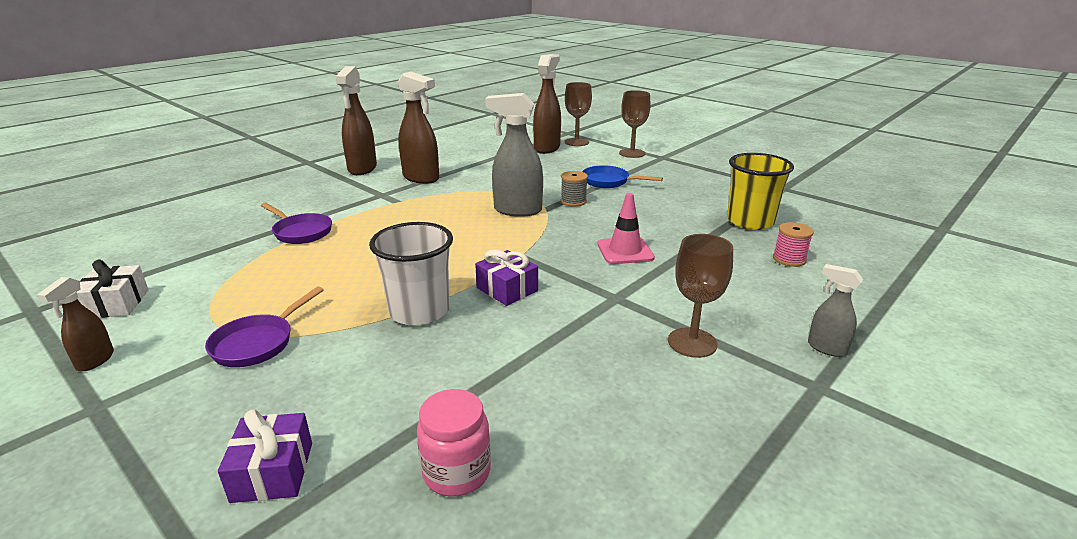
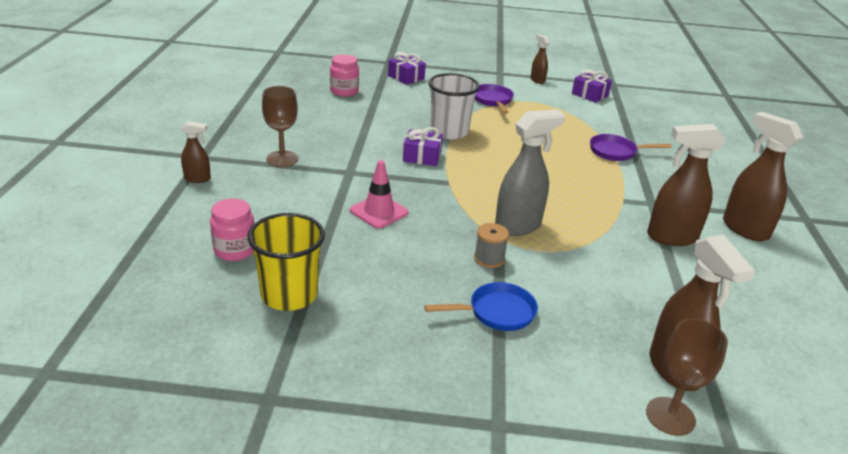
camera: 140 degrees right, 5 degrees up
white gift [77,259,148,318] -> purple gift [572,69,612,103]
brown goblet [619,90,651,158] -> none
pink spool [773,222,814,267] -> pink jar [210,198,254,261]
grey spray bottle [808,264,863,357] -> brown spray bottle [181,121,211,183]

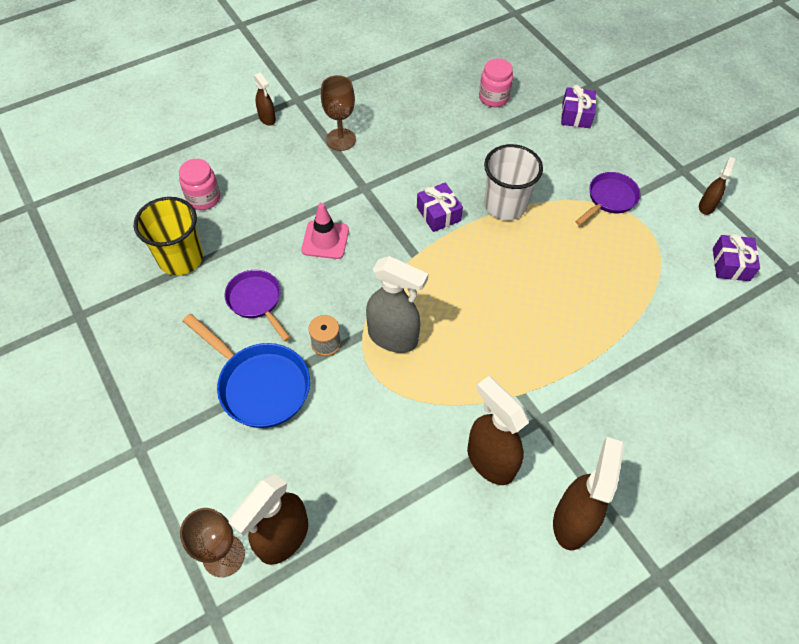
camera: 55 degrees right, 25 degrees up
blue pan [424,282,538,331] -> blue pan [183,314,310,428], size x1.53
purple pan [590,134,672,161] -> purple pan moved to [224,270,291,341]

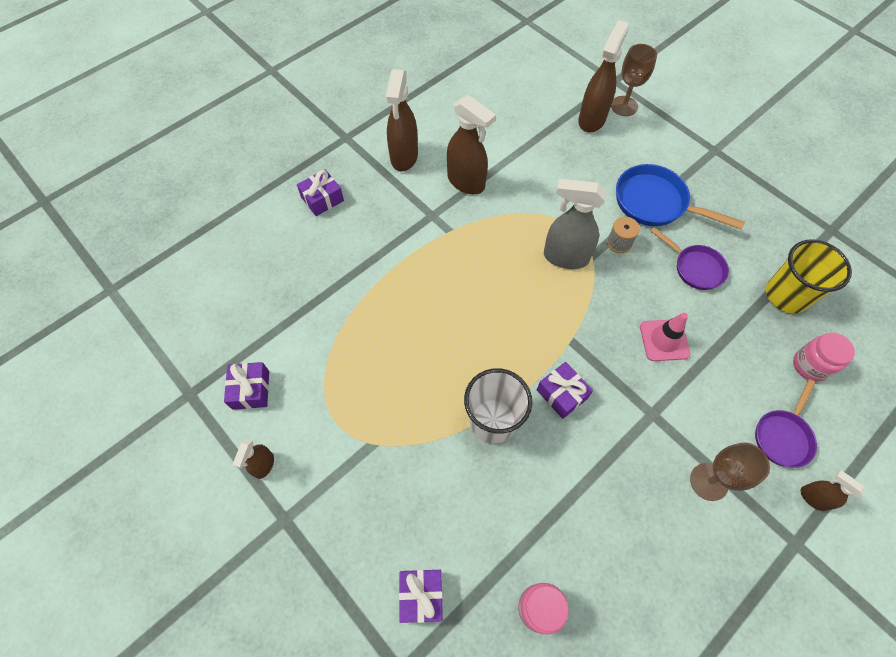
camera: 170 degrees right, 5 degrees up
purple pan [575,172,640,225] -> purple pan moved to [755,379,817,468]
none -> purple gift [297,169,344,216]

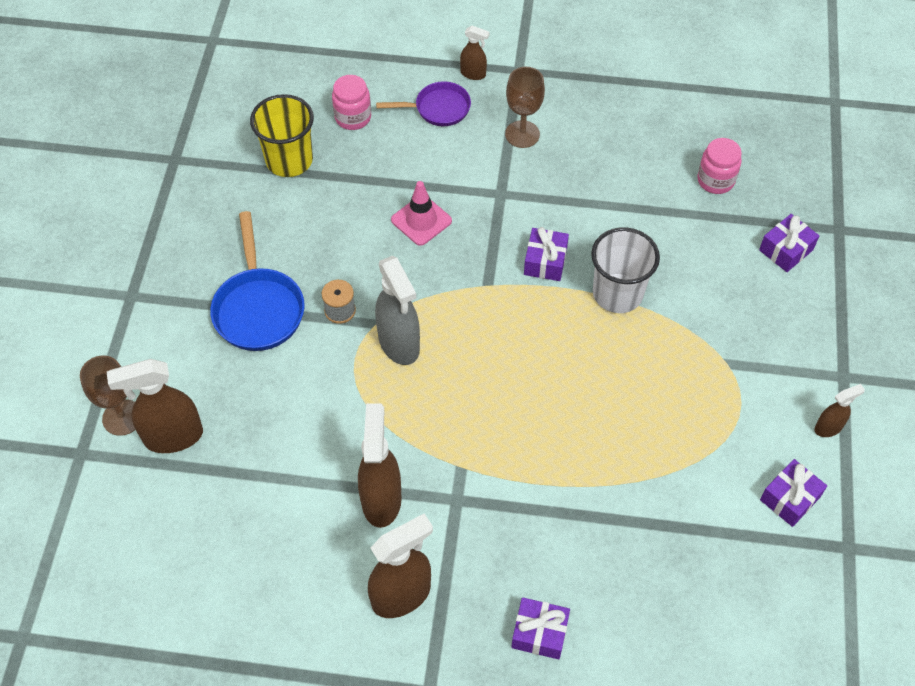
camera: 130 degrees left, 5 degrees down
purple pan [650,227,729,290] -> none
brown spray bottle [801,470,866,511] -> brown spray bottle turned 75 degrees counterclockwise [460,26,490,80]

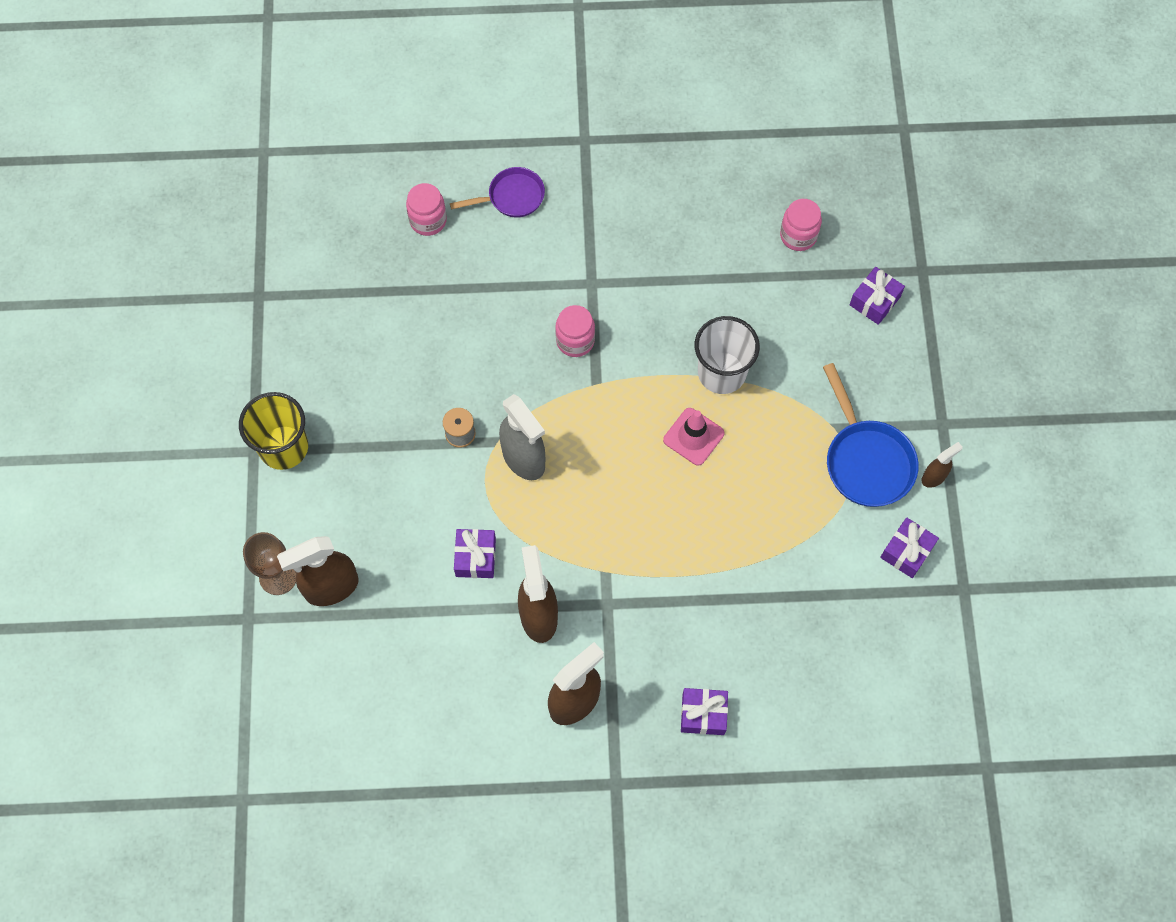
camera: 10 degrees left, 10 degrees up
blue pan [210,211,305,351] -> blue pan moved to [823,363,918,507]
yellow cup [250,94,314,177] -> yellow cup moved to [239,392,308,470]
pink traffic cone [391,181,452,246] -> pink traffic cone moved to [663,408,724,466]
brown spray bottle [460,26,490,80] -> none
brown goblet [505,67,545,148] -> none
purple gift [524,227,569,281] -> purple gift moved to [454,529,496,578]
none -> pink jar [555,305,595,357]

